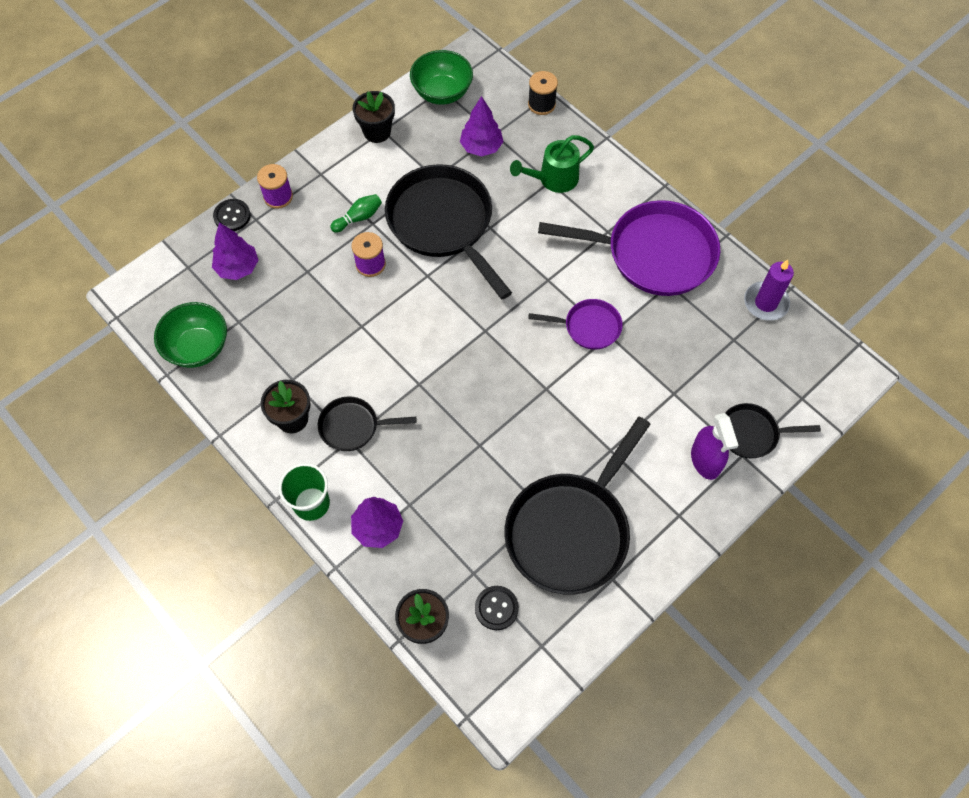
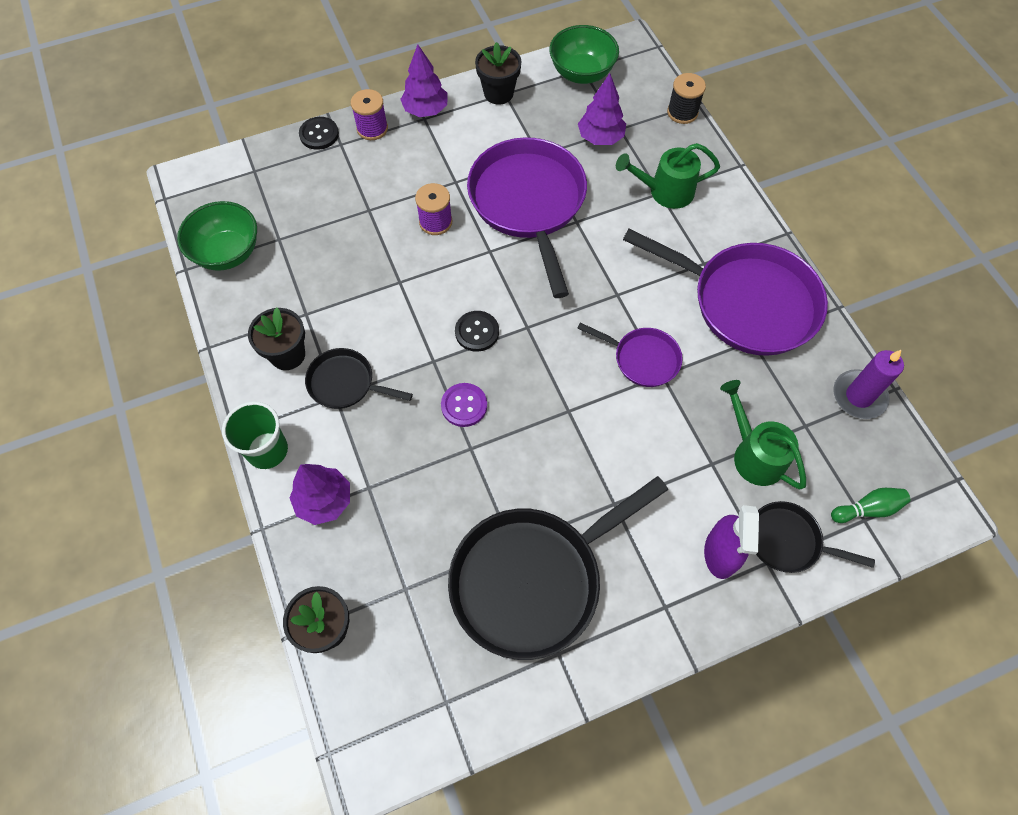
camera: 20 degrees right, 0 degrees up
purple tree [212,222,258,280] -> purple tree moved to [400,44,448,117]
green bowling pin [330,194,382,233] -> green bowling pin moved to [831,488,910,523]
black pan [385,164,512,299] -> purple pan [467,137,587,298]
black button [475,586,519,630] -> black button moved to [455,311,499,352]
none -> purple button [441,383,487,427]
none -> green watering can [720,380,806,489]

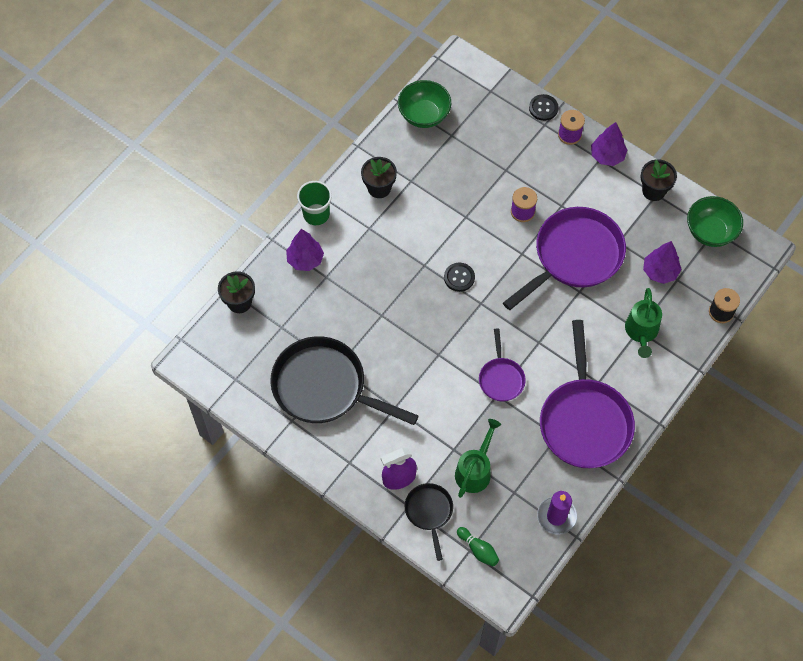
camera: 60 degrees right, 0 degrees up
black pan [305,348,413,409] -> none
purple button [441,383,487,427] -> none
green watering can [616,143,720,209] -> green watering can turned 135 degrees counterclockwise [625,288,662,358]

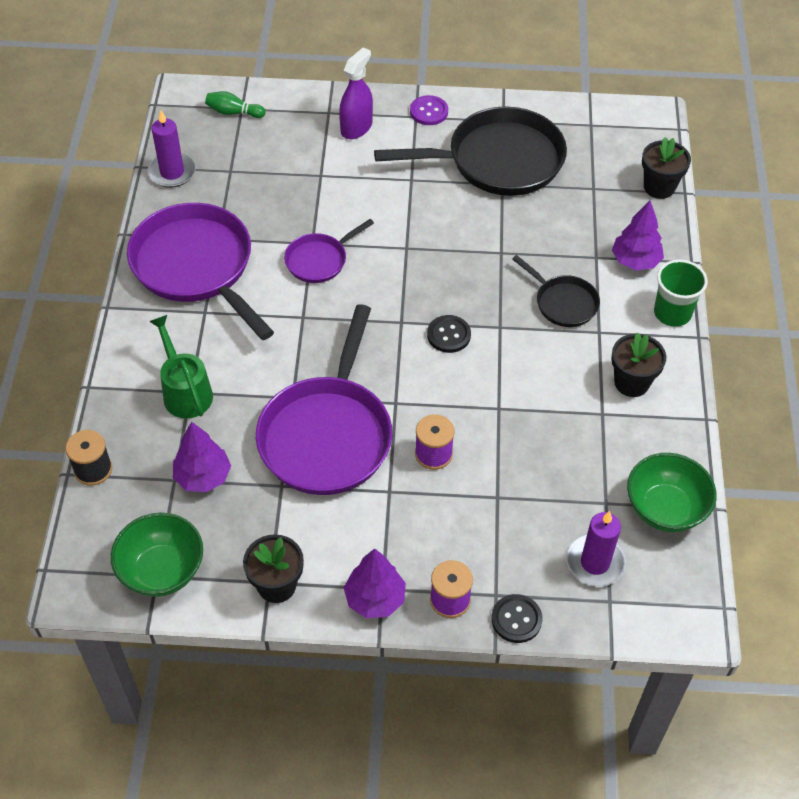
camera: 145 degrees right, 10 degrees down
black pan [405,483,453,561] -> black pan moved to [512,255,600,327]
green watering can [455,419,501,498] -> none
purple pan [479,328,526,401] -> purple pan turned 90 degrees counterclockwise [284,219,374,283]
none -> purple button [410,95,448,125]
none -> purple candle [566,511,626,586]

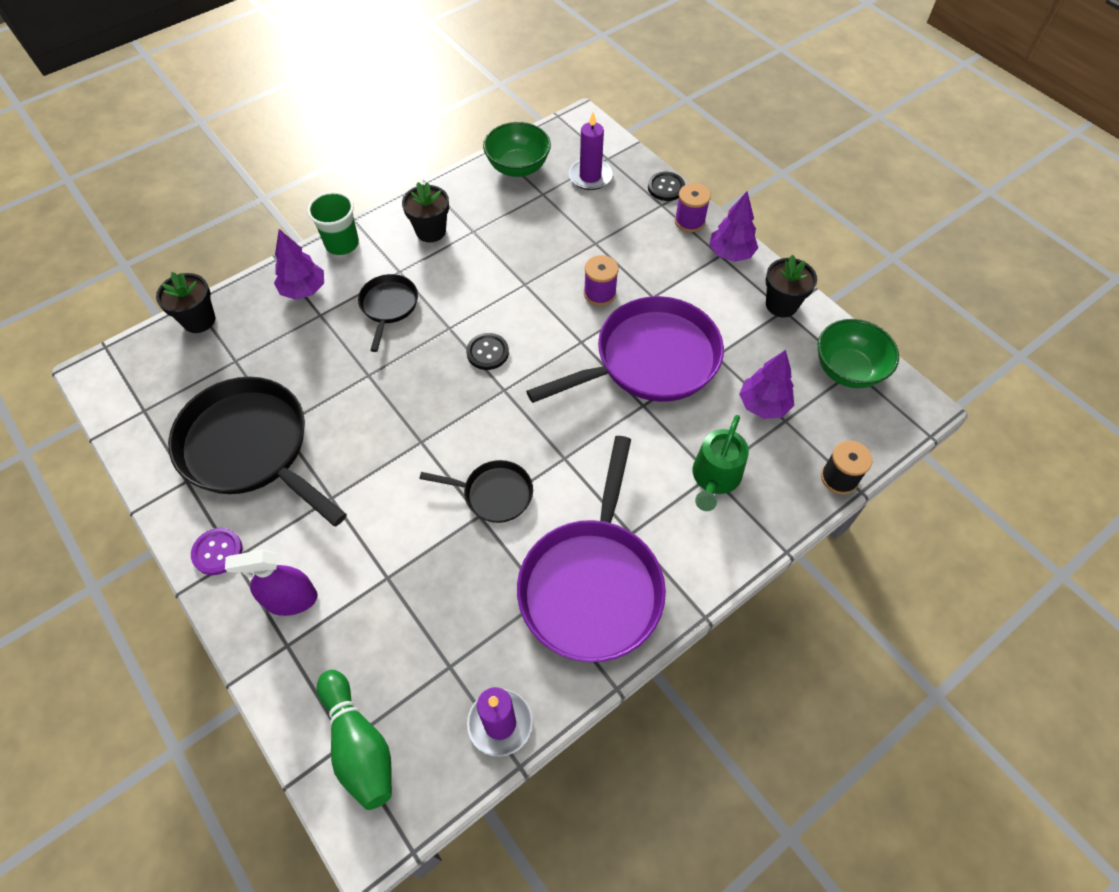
camera: 130 degrees left, 5 degrees up
green bowling pin [205,91,265,118] -> green bowling pin [317,670,392,810], size x1.70
purple pan [284,219,374,283] -> black pan [419,460,533,523]

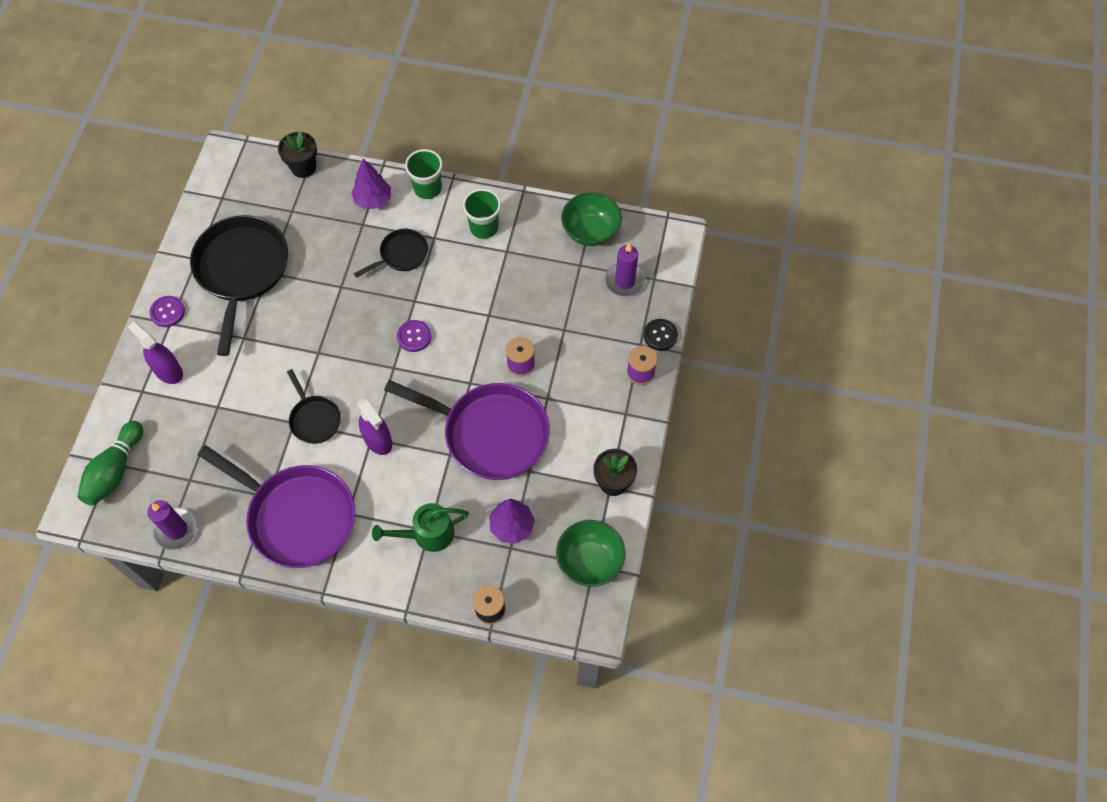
camera: 50 degrees right, 5 degrees up
black flower pot [402,182,449,242] -> green cup [463,189,501,239]
black button [466,333,509,370] -> purple button [397,320,431,352]
purple pan [517,436,666,662] -> purple pan turned 120 degrees counterclockwise [198,445,355,568]
purple tree [709,192,758,262] -> none
none -> purple spray bottle [357,398,392,455]

